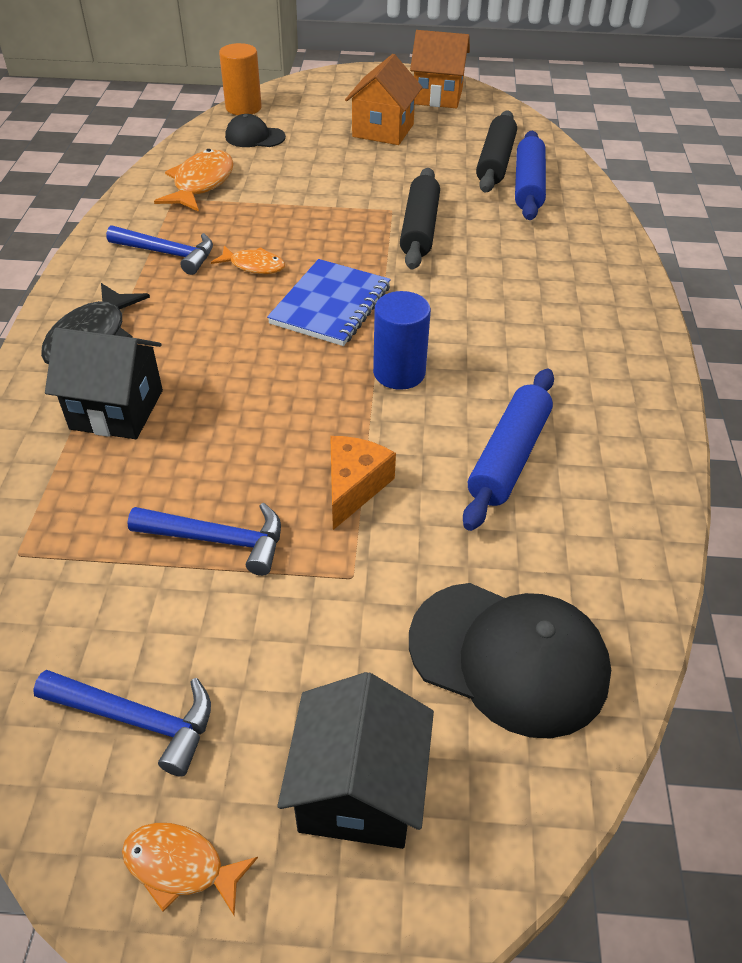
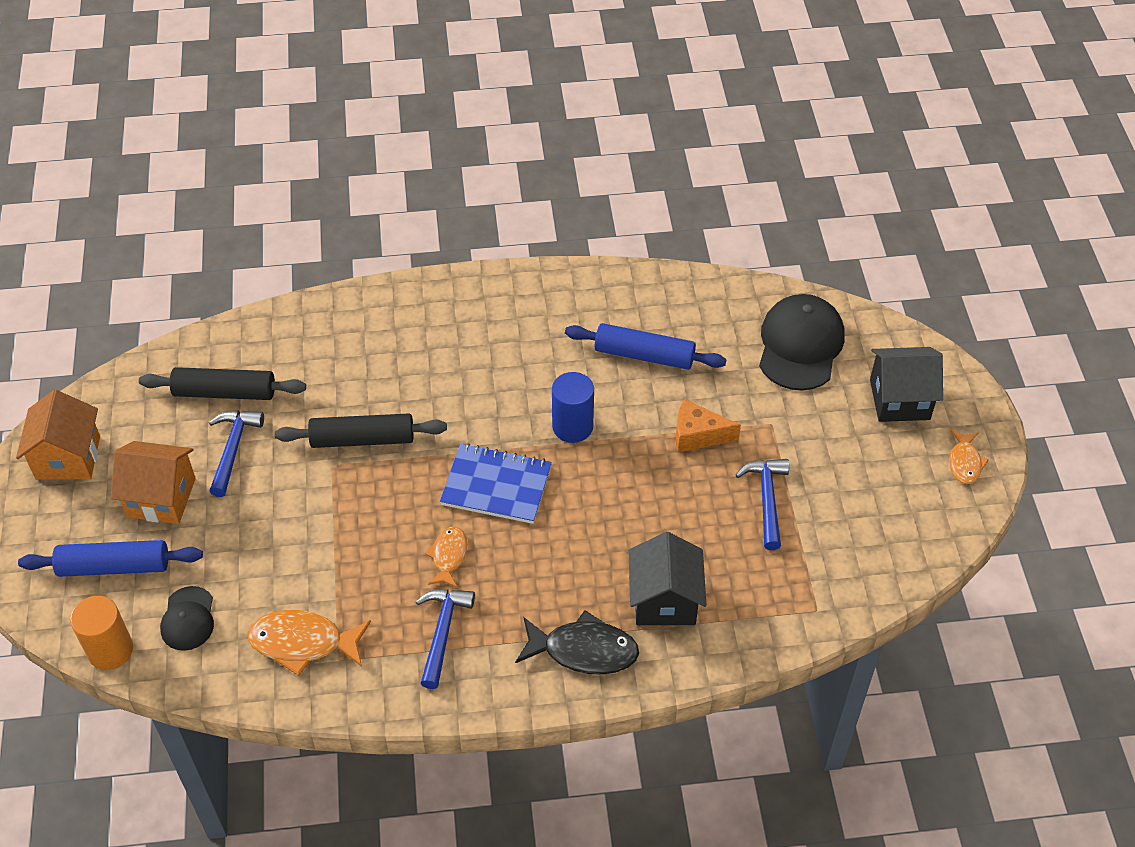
camera: 100 degrees left, 5 degrees up
blue hammer [33,670,211,777] -> blue hammer moved to [209,411,264,497]
blue rolling pin [515,131,546,220] -> blue rolling pin moved to [18,540,203,577]

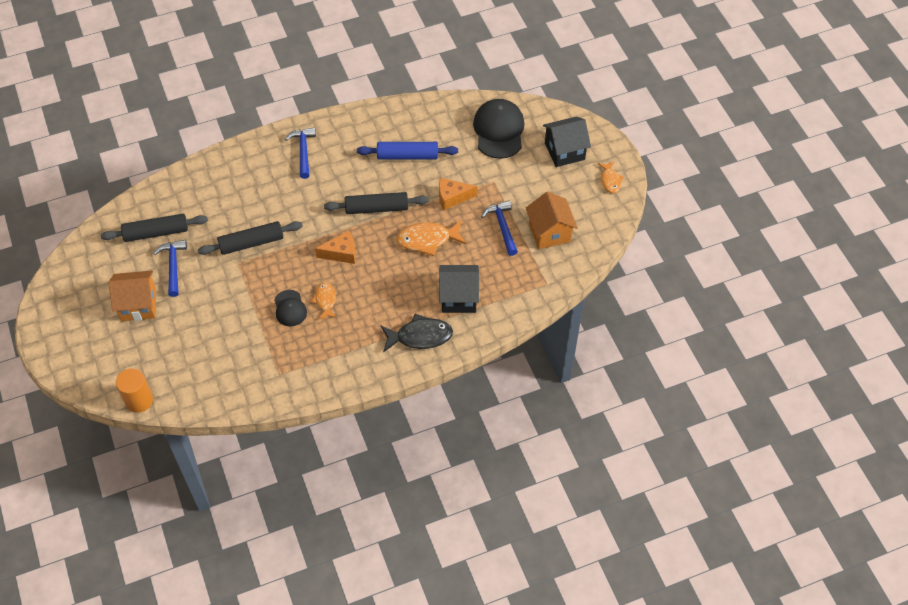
camera: 15 degrees left, 5 degrees up
orange house [16,390,100,480] -> orange house moved to [526,192,578,249]
blue rolling pin [18,540,203,577] -> none
black cap [160,586,214,651] -> black cap moved to [274,290,307,327]
orange fish [248,610,371,676] -> orange fish moved to [397,220,466,256]
blue hammer [416,589,475,689] -> blue hammer moved to [285,127,316,179]
blue notebook [440,443,552,524] -> orange cheese [315,231,356,264]
blue cylinder [552,372,594,443] -> black rolling pin [324,192,429,214]
black house [629,532,706,625] -> black house turned 75 degrees counterclockwise [439,265,479,313]

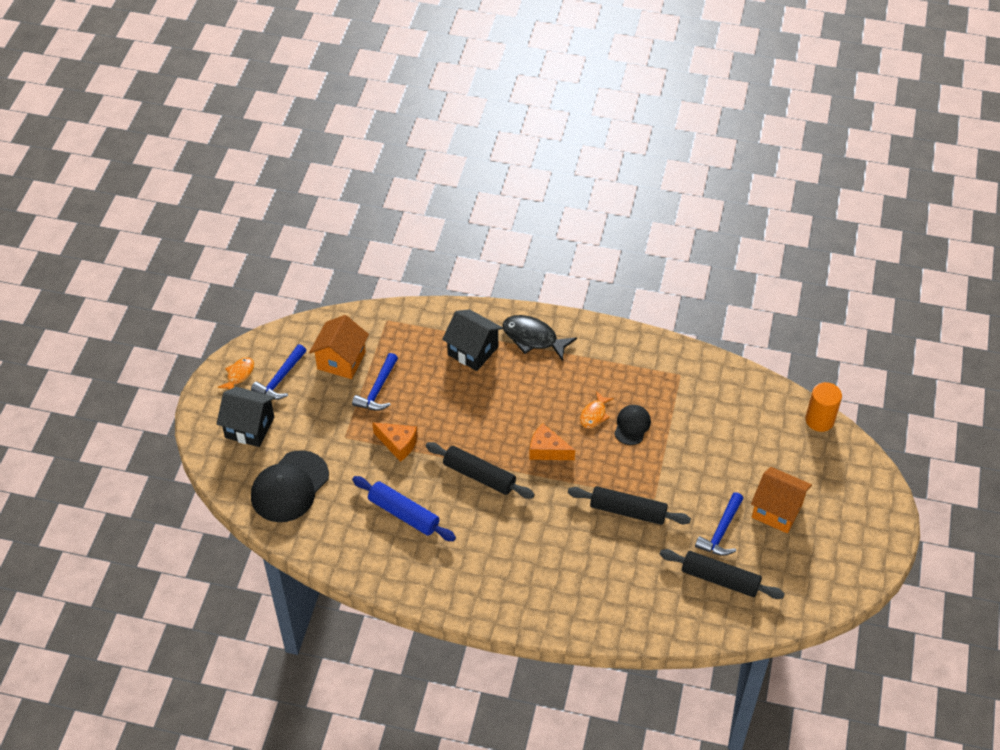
camera: 145 degrees left, 5 degrees down
blue hammer [285,127,316,179] -> blue hammer moved to [251,344,306,400]
orange fish [397,220,466,256] -> none

